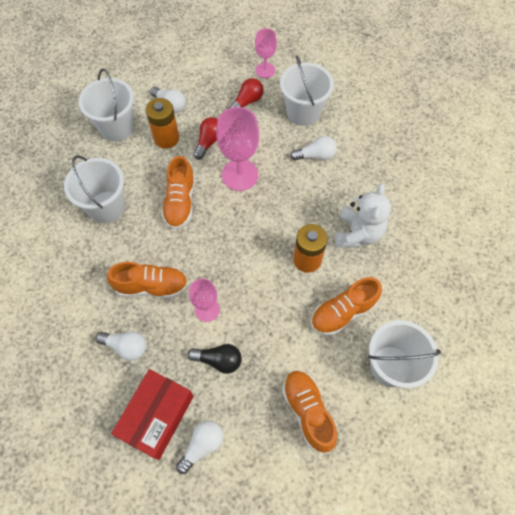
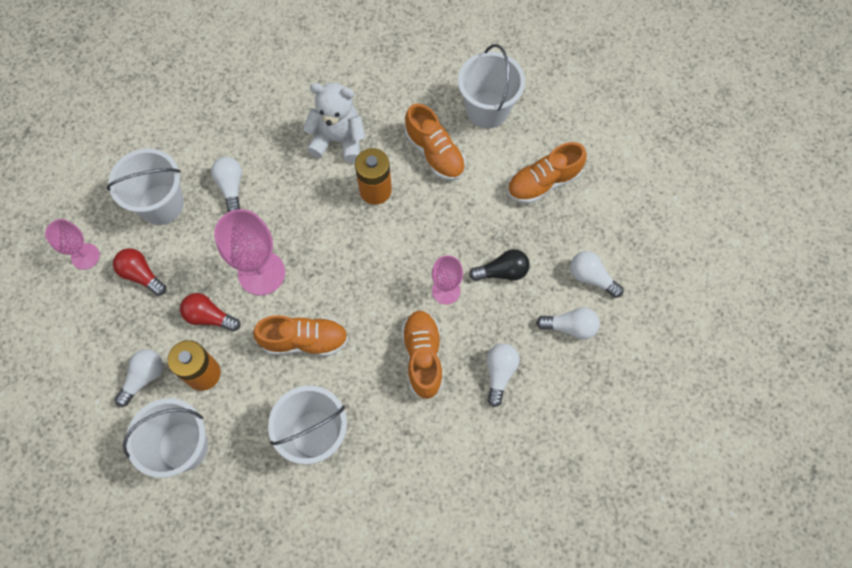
camera: 95 degrees left, 5 degrees up
red box [111,369,194,460] -> white light bulb [536,307,600,340]
black light bulb [188,344,242,374] -> black light bulb turned 75 degrees clockwise [469,249,530,281]

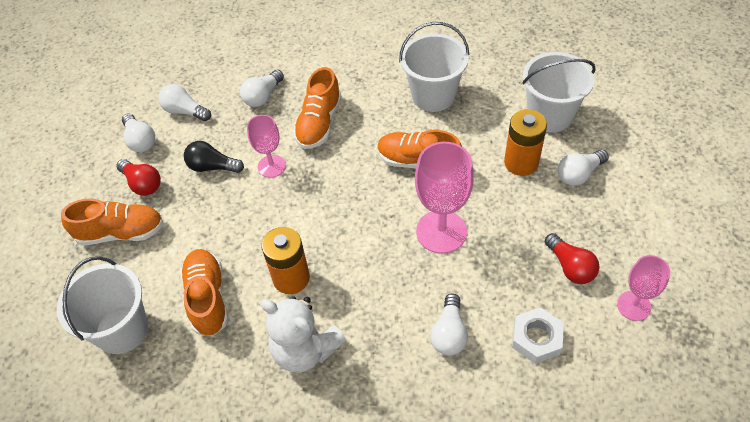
camera: 155 degrees left, 15 degrees down
white bucket [106,149,184,225] -> white nut [512,307,564,364]
red light bulb [180,293,240,332] -> red light bulb moved to [116,159,161,196]

